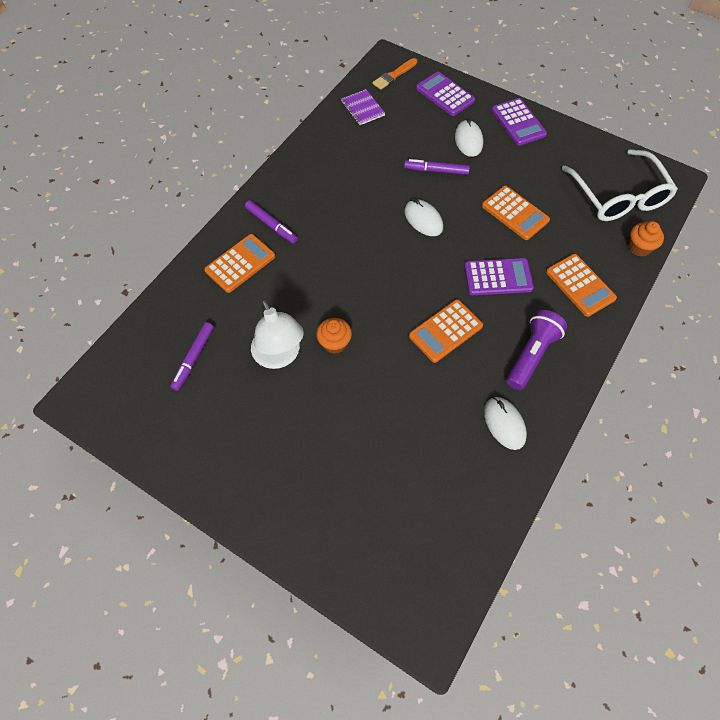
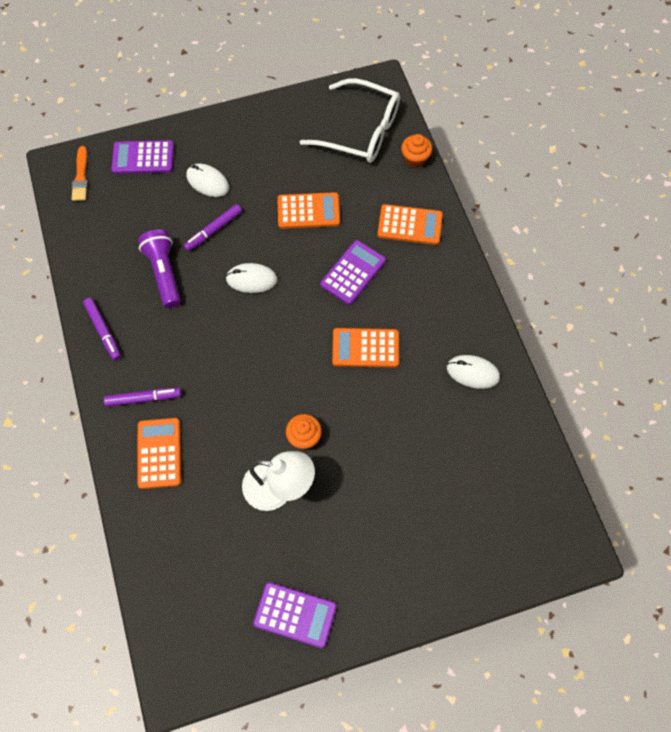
camera: 50 degrees left, 5 degrees up
purple marker [170,322,214,391] -> purple marker moved to [83,298,121,360]
purple notebook [341,89,385,125] -> none
orange calculator [409,299,483,363] -> orange calculator turned 90 degrees clockwise [332,328,399,368]
purple calculator [492,98,547,146] -> purple calculator moved to [253,582,337,648]
purple flashlight [506,310,567,390] -> purple flashlight moved to [138,229,181,308]

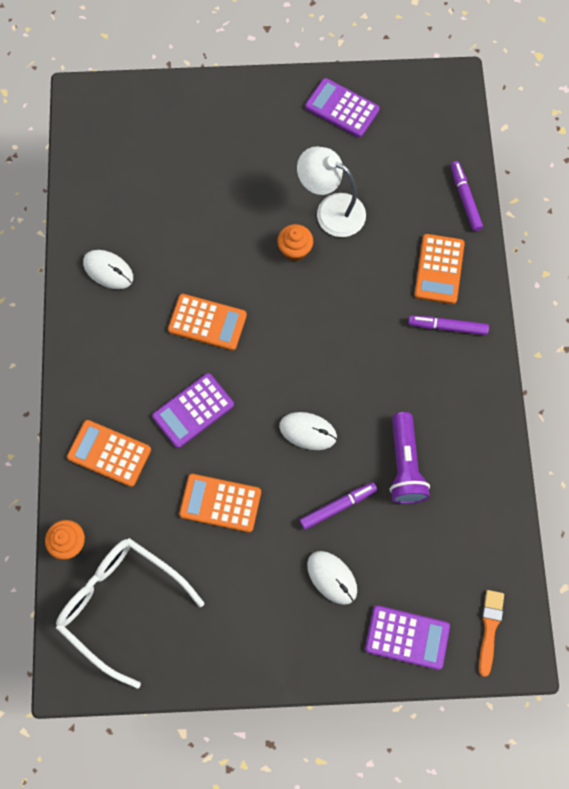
camera: 165 degrees left, 5 degrees up
purple marker [83,298,121,360] -> purple marker moved to [451,161,483,231]

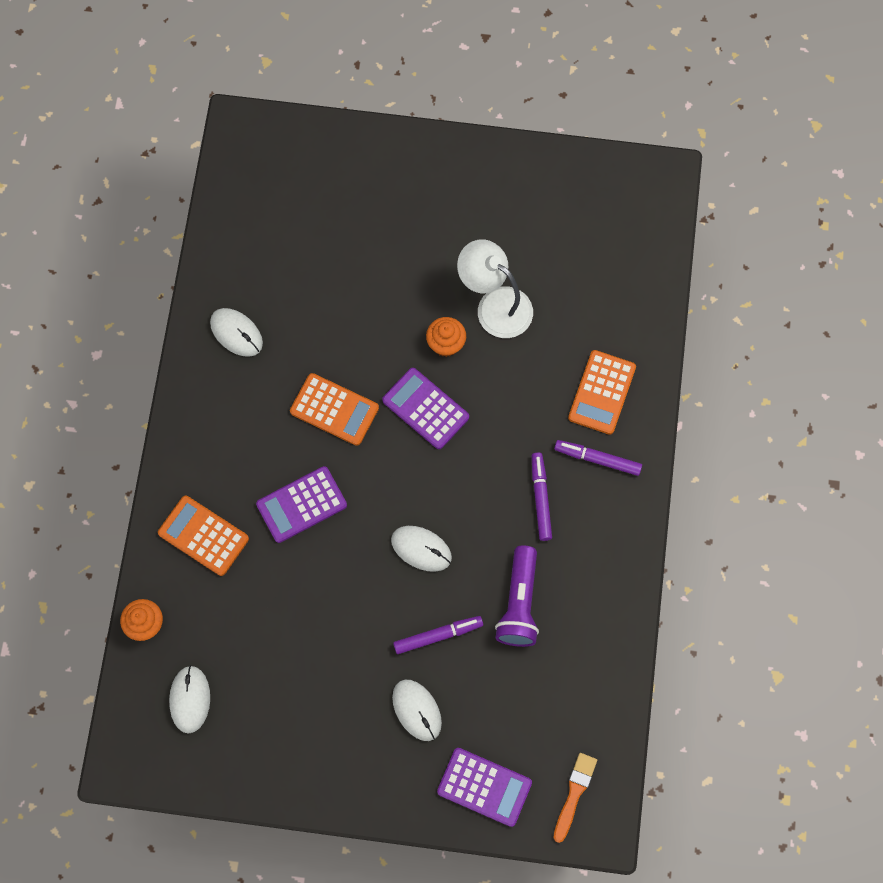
camera: 10 degrees right, 0 degrees up
white glasses [56,538,204,689] -> white mouse [169,665,210,734]
orange calculator [179,474,261,532] -> none
purple calculator [305,78,380,138] -> purple calculator moved to [382,368,469,449]
purple marker [451,161,483,231] -> purple marker moved to [532,452,552,541]

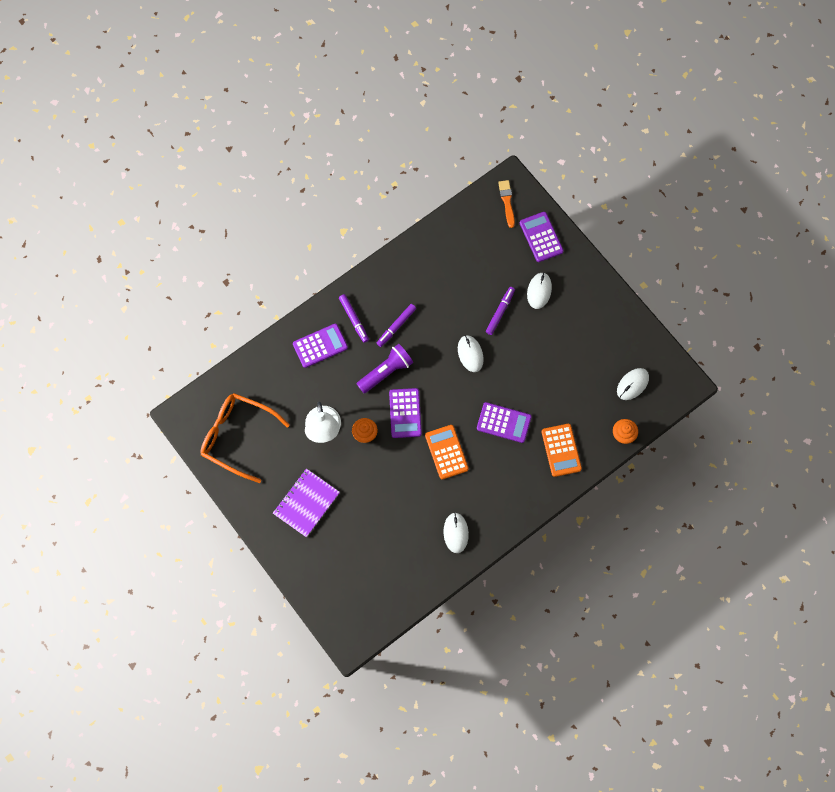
camera: 135 degrees left, 0 degrees up
purple marker [393,616,483,654] -> purple marker turned 90 degrees clockwise [486,287,515,335]
purple flashlight [495,545,539,647] -> purple flashlight moved to [357,344,413,393]
orange brush [553,753,597,843] -> orange brush turned 105 degrees clockwise [498,180,515,228]
orange calculator [568,350,636,435] -> purple calculator [293,324,348,368]
none -> orange glasses [200,393,290,483]
none -> purple notebook [273,469,340,537]

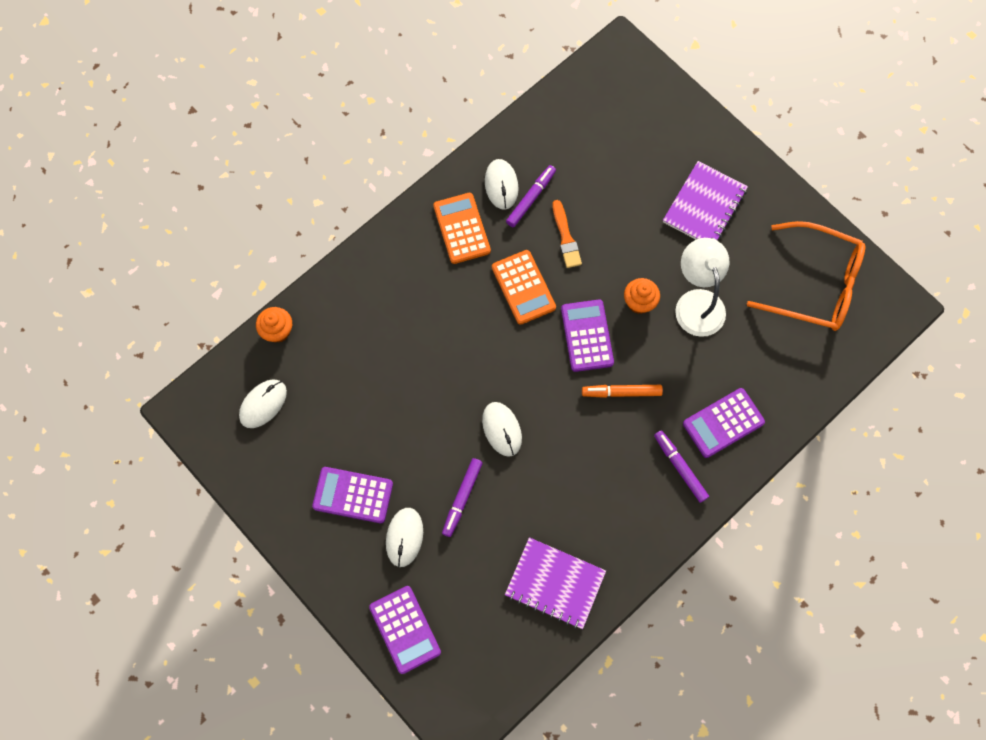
camera: 175 degrees right, 0 degrees up
purple flashlight [357,344,413,393] -> orange marker [582,385,663,398]
purple marker [377,304,416,347] -> purple marker moved to [506,165,556,227]
purple calculator [477,402,532,443] -> purple calculator moved to [312,467,393,523]
orange brush [498,180,515,228] -> orange brush moved to [553,200,582,268]
orange calculator [541,424,582,477] -> orange calculator moved to [433,193,491,264]
none -> purple notebook [505,537,606,629]

